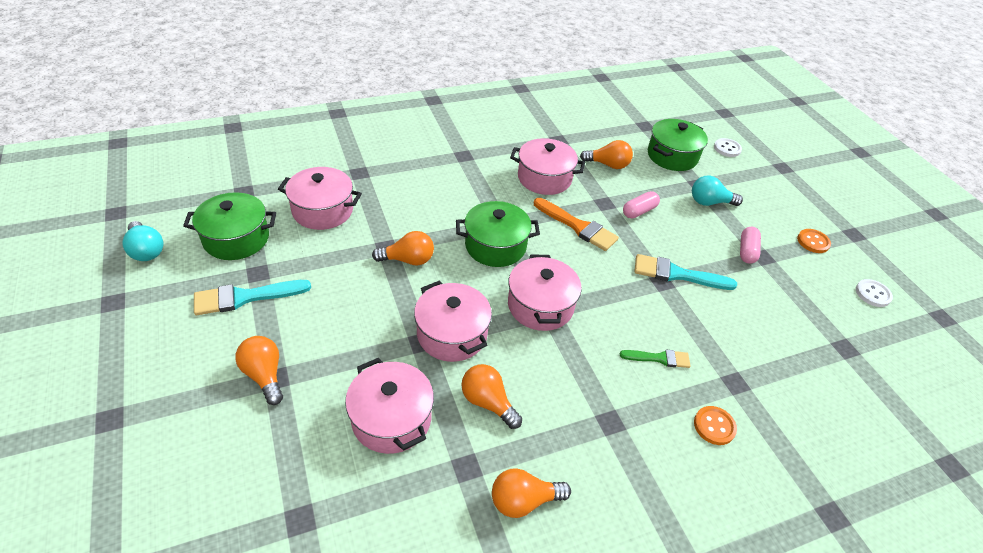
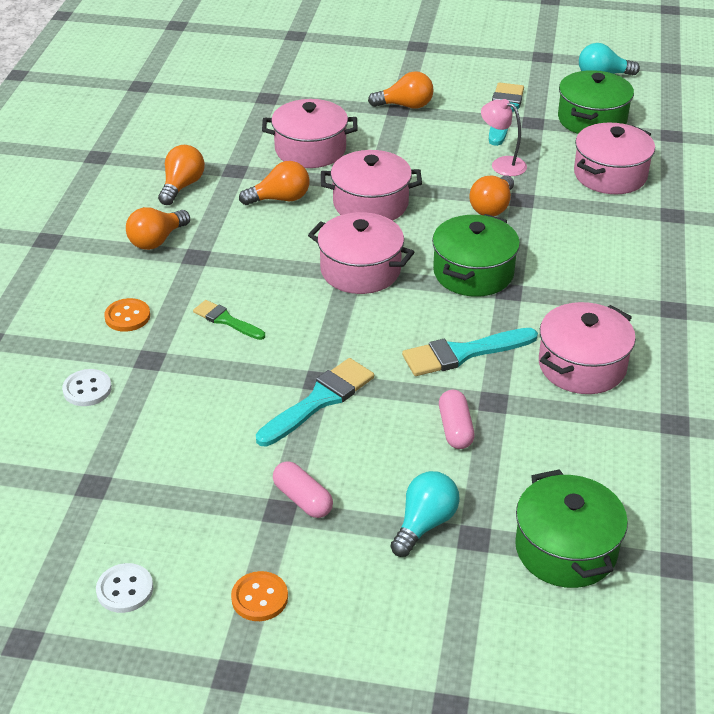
camera: 125 degrees right, 5 degrees down
orange brush [534,198,619,251] -> turquoise brush [402,328,538,376]
orange light bulb [580,140,633,169] -> orange light bulb moved to [126,207,190,250]
green brush [620,350,691,368] -> green brush turned 90 degrees clockwise [193,300,265,340]
white button [714,138,742,157] -> white button moved to [62,369,112,406]
none -> pink lamp [481,99,527,176]

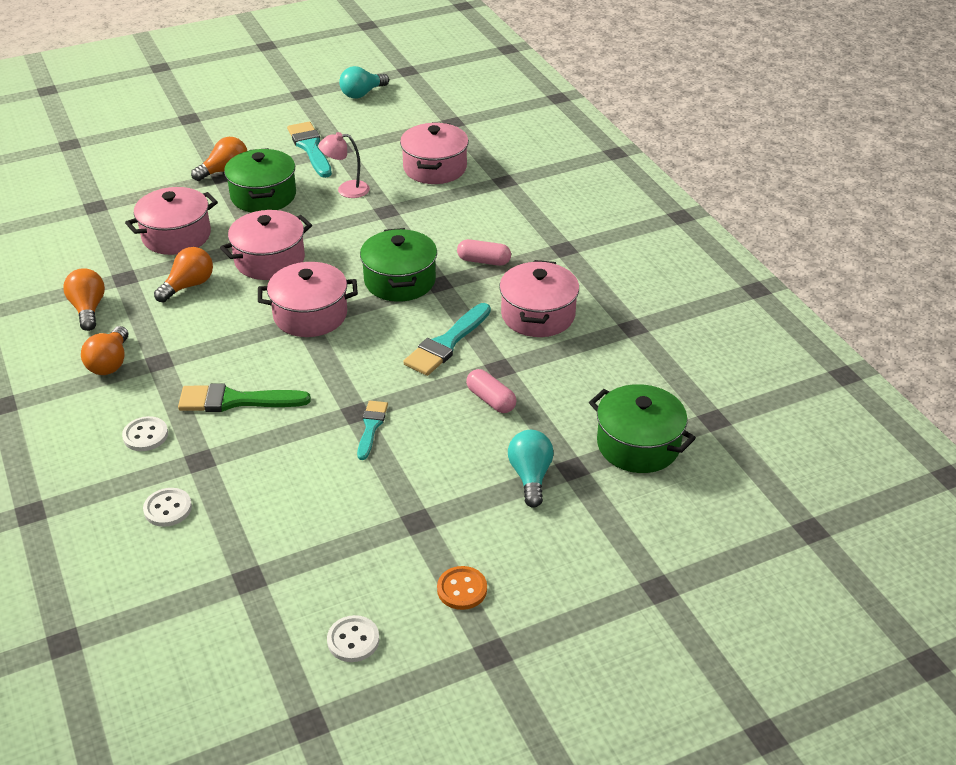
camera: 35 degrees left, 0 degrees up
orange button [104,298,150,332] -> white button [122,416,168,451]
green brush [193,300,265,340] -> green brush [178,383,311,412], size x1.64
turquoise brush [256,358,374,446] -> turquoise brush [357,401,388,460], size x0.61
pink capsule [273,461,333,518] -> pink capsule moved to [457,239,511,266]
orange light bulb [469,175,514,216] -> none
green pot [558,70,634,134] -> green pot moved to [224,148,296,213]

